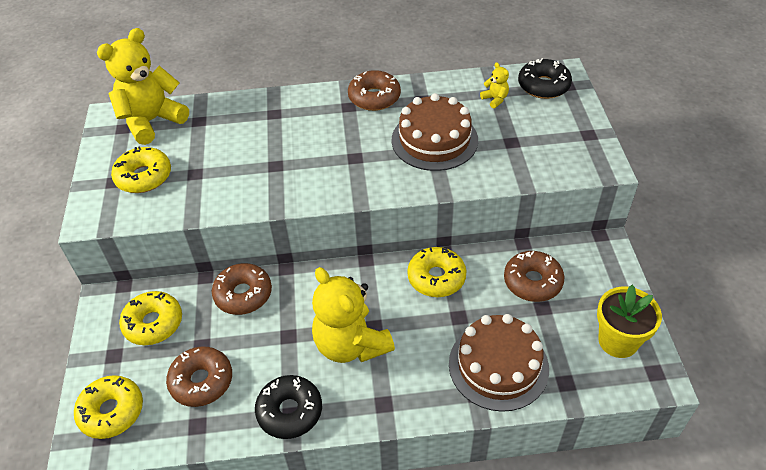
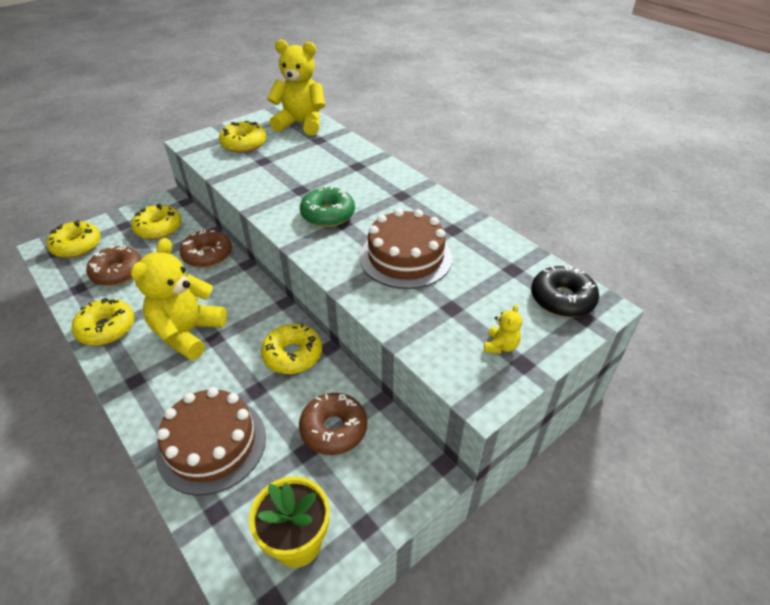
camera: 55 degrees right, 5 degrees down
black donut [255,375,322,439] -> yellow donut [72,298,135,346]
brown donut [348,70,401,111] -> none
yellow teddy bear [480,62,509,109] -> yellow teddy bear moved to [484,304,522,354]
none -> green donut [300,186,355,227]

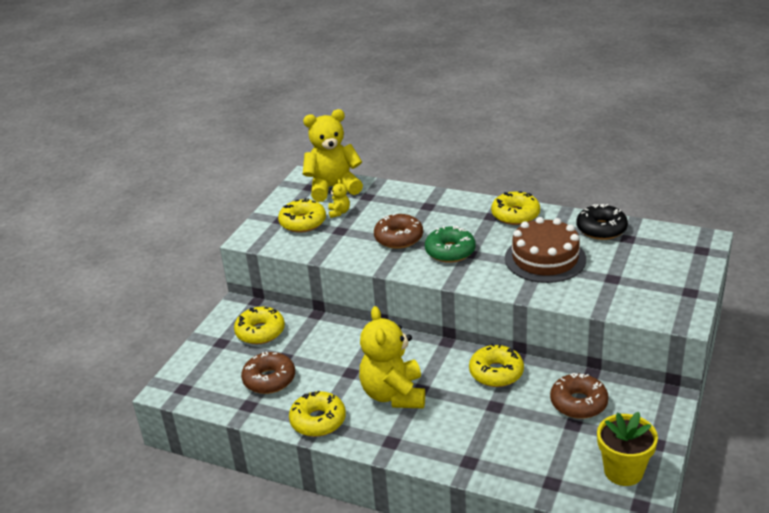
camera: 25 degrees left, 10 degrees down
yellow donut [46,220,101,258] -> yellow donut moved to [491,191,540,225]
brown cake [156,387,266,496] -> none
brown donut [180,229,232,268] -> brown donut moved to [374,213,423,249]
yellow teddy bear [484,304,522,354] -> yellow teddy bear moved to [328,179,350,218]
black donut [531,265,599,317] -> black donut moved to [577,204,628,240]

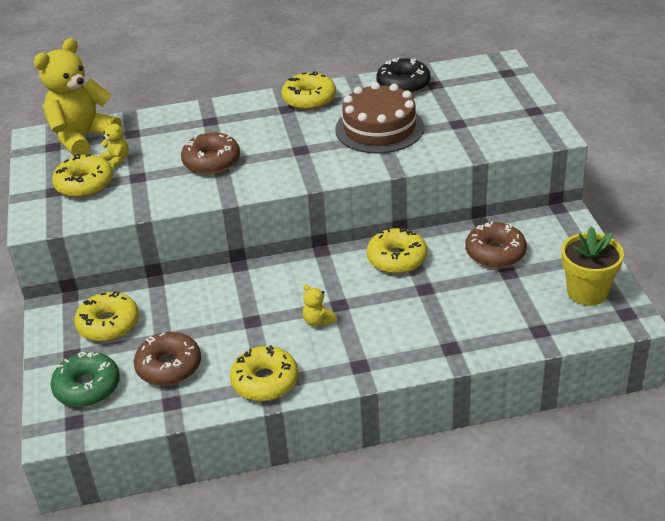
camera: 35 degrees left, 5 degrees up
yellow teddy bear [359,306,425,408] -> yellow teddy bear [303,284,337,327], size x0.41
green donut [425,226,476,263] -> green donut moved to [51,352,120,407]

